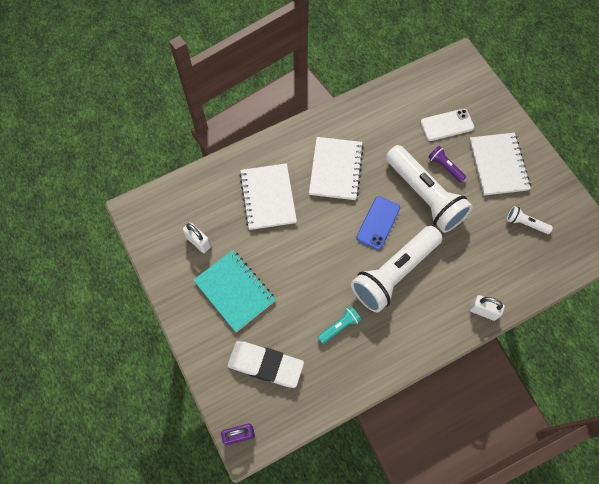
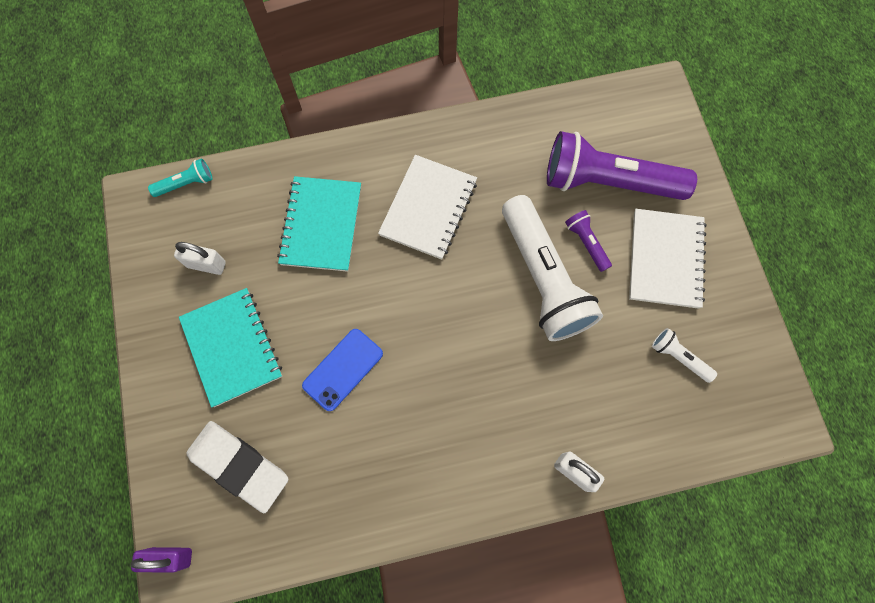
camera: 15 degrees right, 5 degrees up
white padlock [183,222,211,253] -> white padlock turned 45 degrees counterclockwise [174,242,226,275]
white notebook [239,163,297,230] -> turquoise notebook [277,176,361,272]
turquoise flashlight [317,306,361,344] -> turquoise flashlight moved to [148,158,212,197]
white flashlight [351,226,443,313] -> none
blue phone [356,196,400,250] -> blue phone moved to [302,329,383,411]
white phone [420,109,474,141] -> purple flashlight [547,131,697,200]

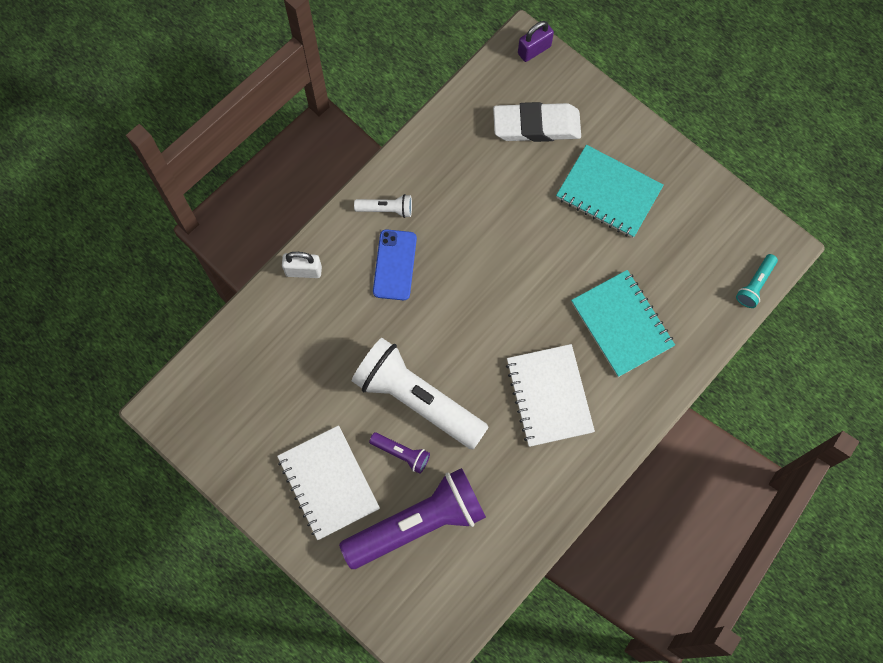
camera: 145 degrees right, 0 degrees up
white padlock [174,242,226,275] -> none
blue phone [302,329,383,411] -> blue phone moved to [373,229,417,300]
white flashlight [652,328,717,383] -> white flashlight moved to [354,194,412,218]

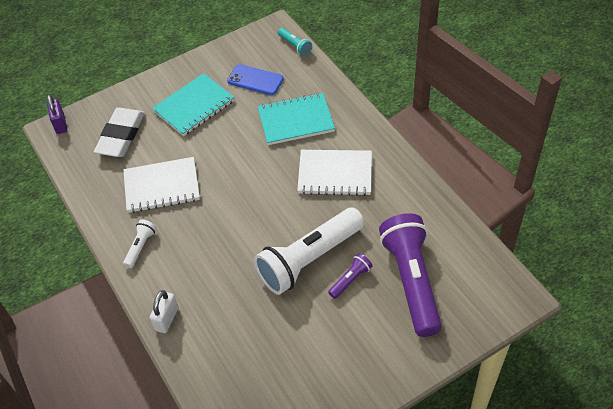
camera: 70 degrees left, 20 degrees down
white notebook [277,425,380,540] -> white notebook moved to [123,157,200,213]
blue phone [373,229,417,300] -> blue phone moved to [227,64,284,95]

